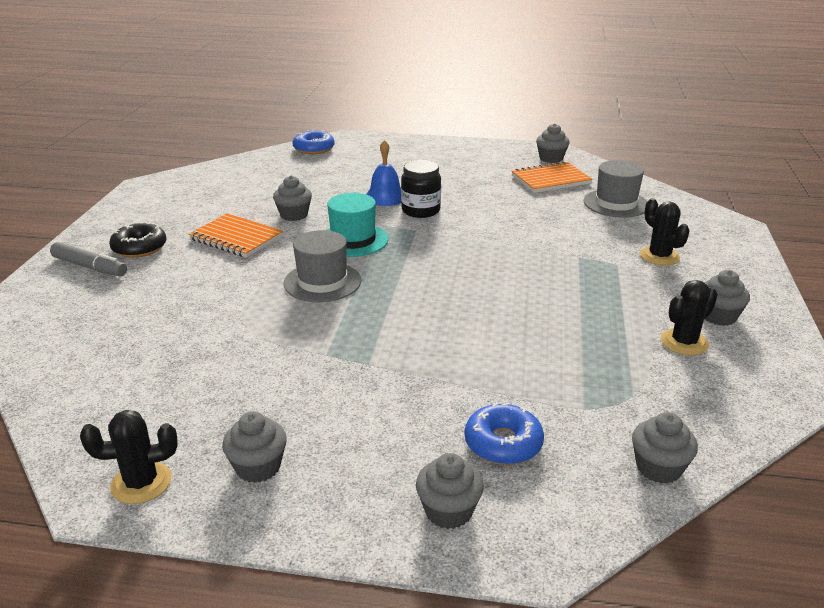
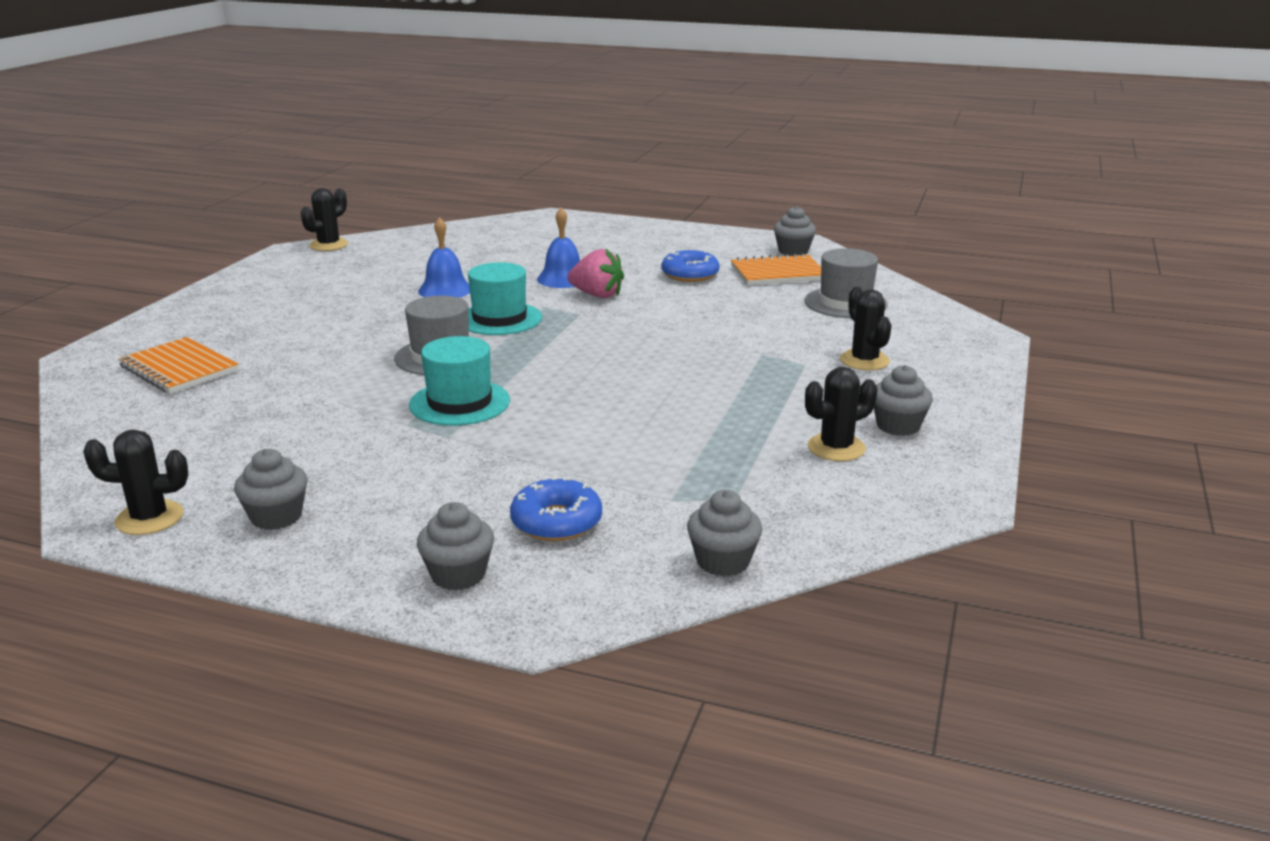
camera: 10 degrees right, 5 degrees down
grey marker [50,242,127,277] -> none
black donut [109,222,166,258] -> none
orange notebook [189,214,283,258] -> orange notebook moved to [118,337,238,394]
grey cupcake [273,176,312,221] -> blue bell [418,217,470,298]
blue donut [292,130,335,154] -> blue donut moved to [661,249,719,282]
black jar [401,160,441,218] -> pink strawberry [568,248,624,298]
none -> black cactus [301,188,348,251]
none -> turquoise hat [409,336,510,426]

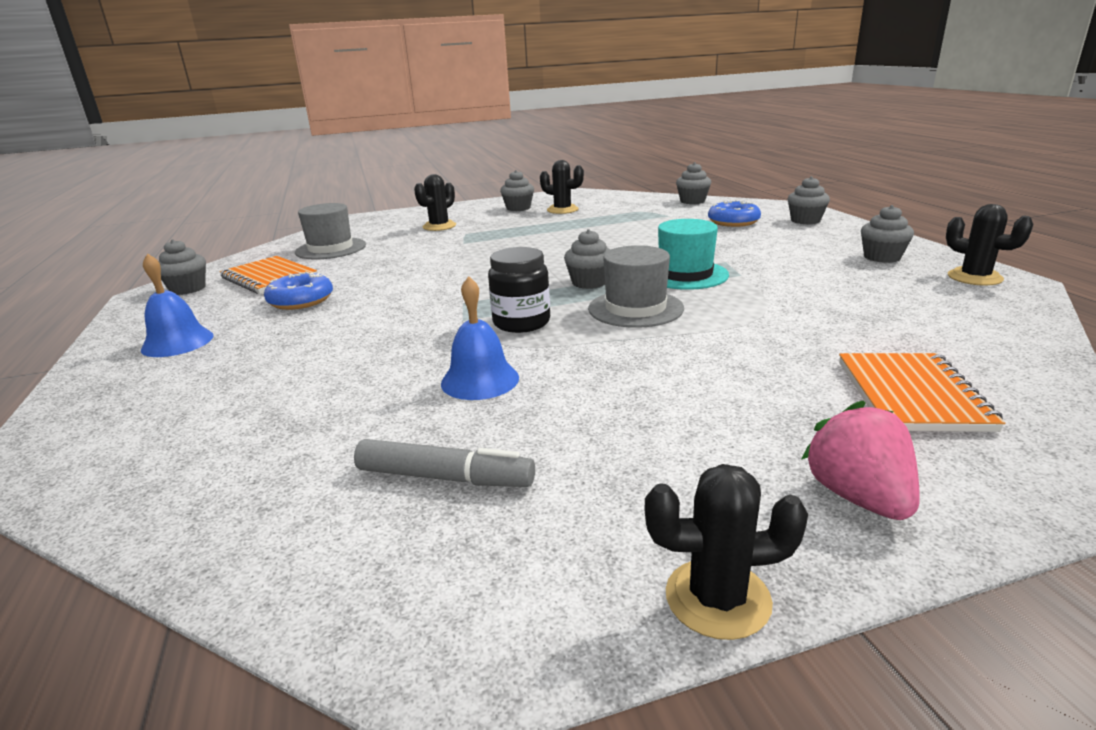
camera: 125 degrees left, 0 degrees up
black cactus [301,188,348,251] -> black cactus moved to [645,464,808,640]
turquoise hat [468,262,542,335] -> black jar [488,247,550,333]
blue bell [537,208,580,288] -> blue bell moved to [141,253,214,357]
pink strawberry [568,248,624,298] -> pink strawberry moved to [802,400,920,520]
none -> grey marker [354,439,535,487]
none -> grey cupcake [564,229,610,289]

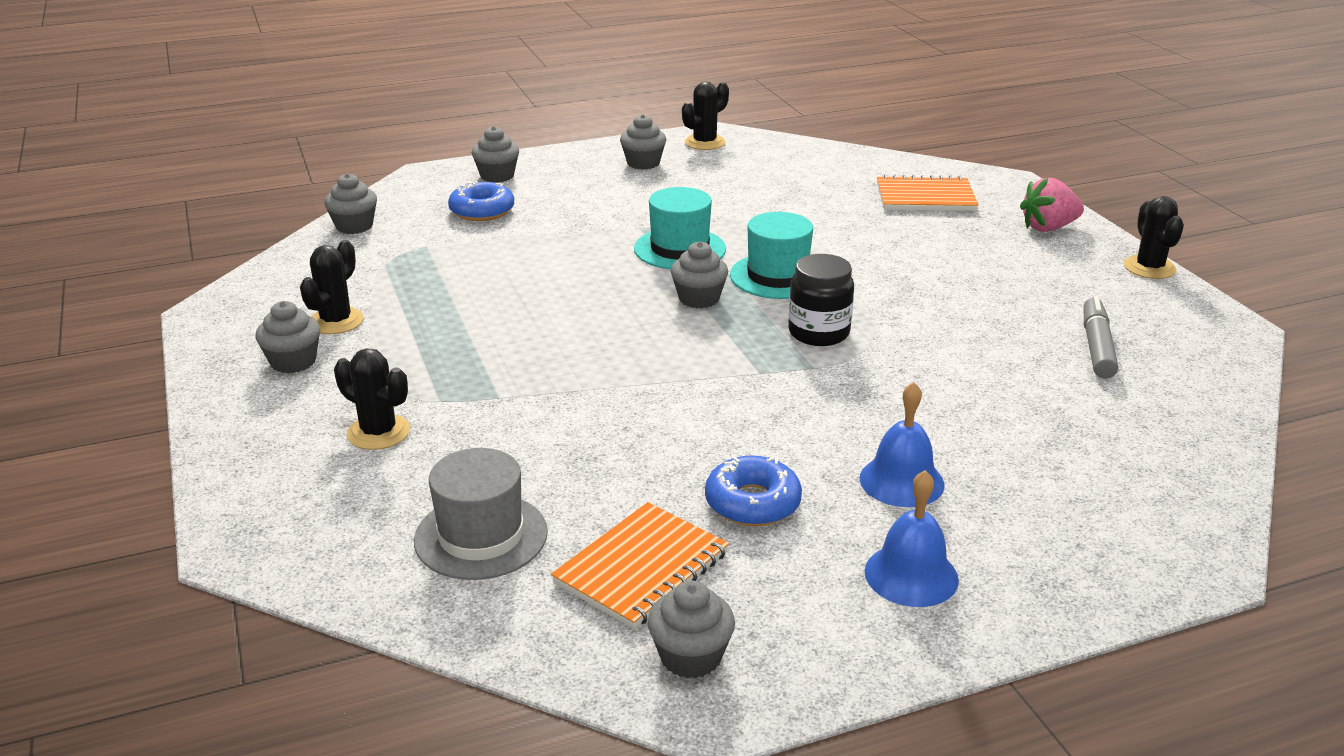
camera: 95 degrees left, 5 degrees up
blue bell [441,276,519,400] -> blue bell moved to [860,382,944,507]
grey hat [588,245,684,328] -> turquoise hat [730,212,813,299]

